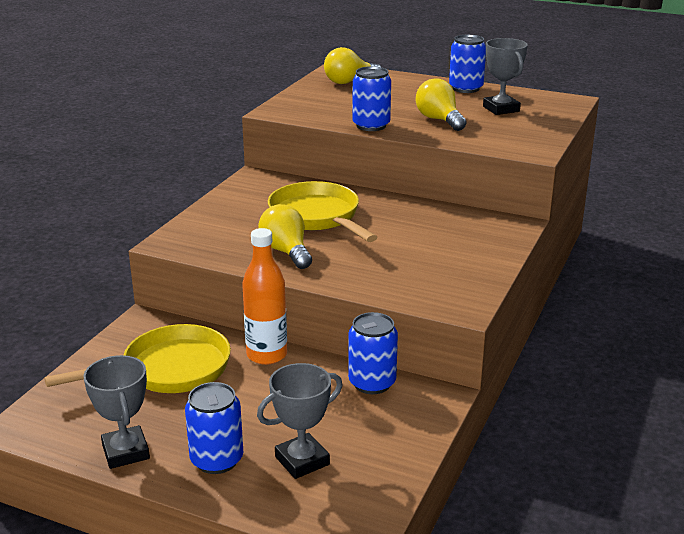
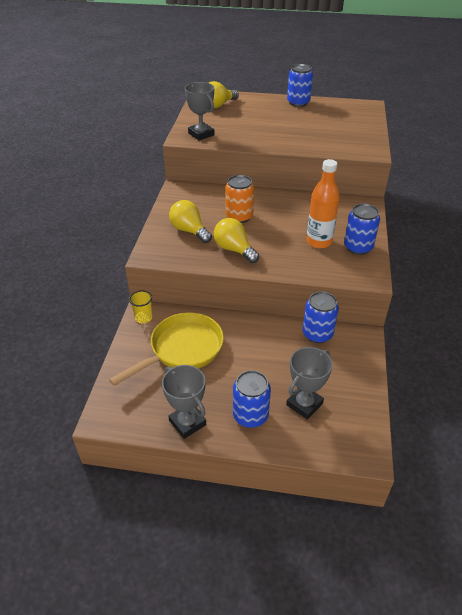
camera: 15 degrees left, 15 degrees up
orange bottle [242,228,287,365] -> orange bottle moved to [306,159,340,248]
yellow pan [268,181,377,242] -> orange can [225,175,254,223]
blue can [352,66,391,131] -> blue can moved to [344,203,380,255]
yellow light bulb [416,78,467,131] -> yellow light bulb moved to [169,200,212,243]
grey trophy [483,38,528,115] -> grey trophy moved to [185,82,215,140]
none -> yellow cup [129,291,152,323]

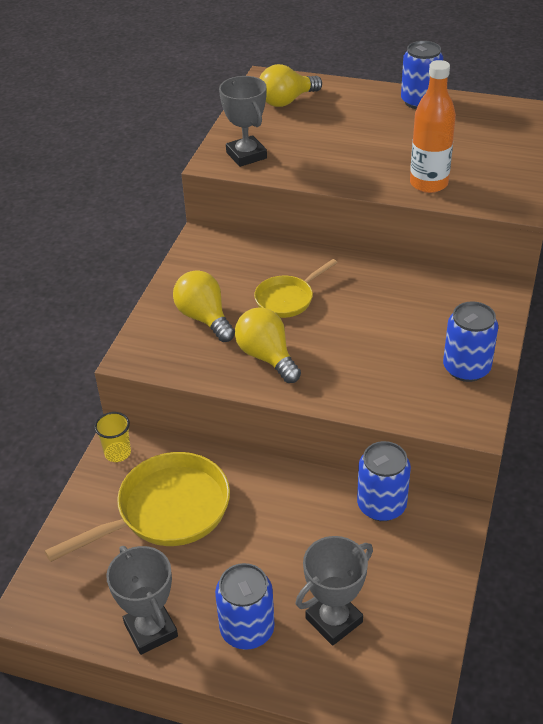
camera: 10 degrees right, 0 degrees up
orange can [225,175,254,223] -> yellow pan [254,259,338,318]
orange bottle [306,159,340,248] -> orange bottle moved to [410,60,456,193]

